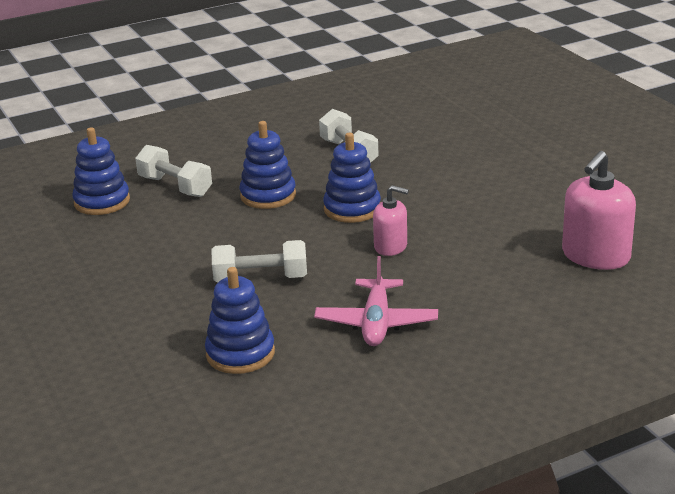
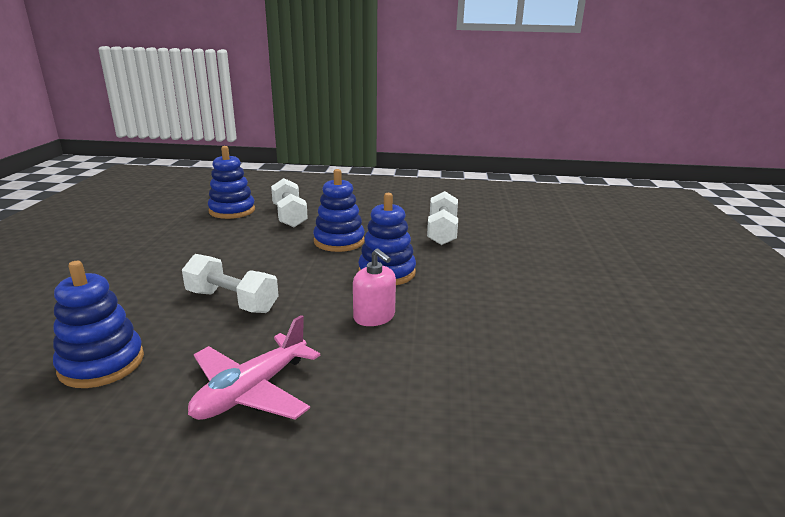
camera: 30 degrees right, 5 degrees down
pink soap dispenser [562,151,636,270] -> none

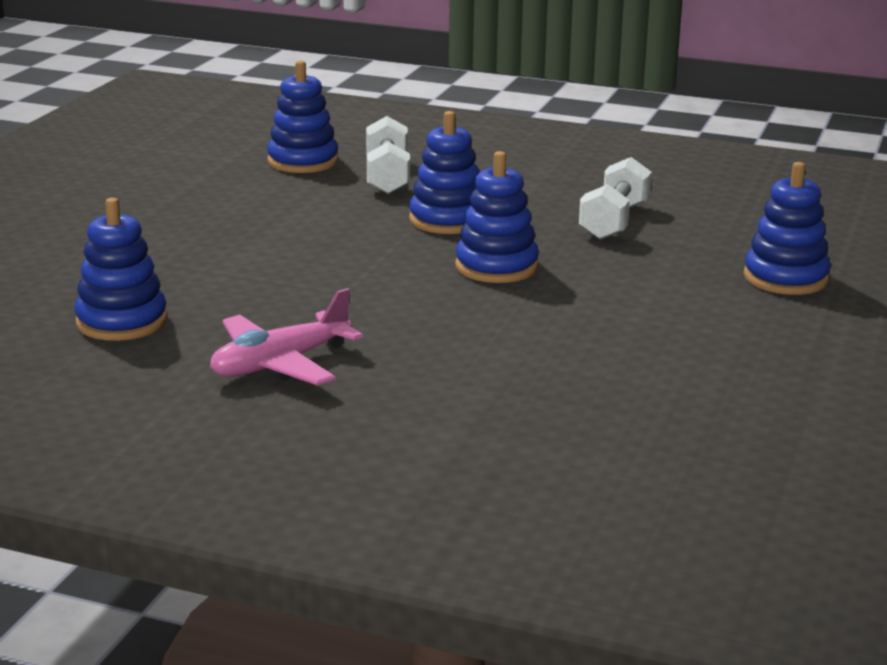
camera: 15 degrees right, 0 degrees up
white dumbbell [182,254,279,313] -> none
pink soap dispenser [353,248,396,326] -> none
none -> blue stacking toy [744,162,831,295]

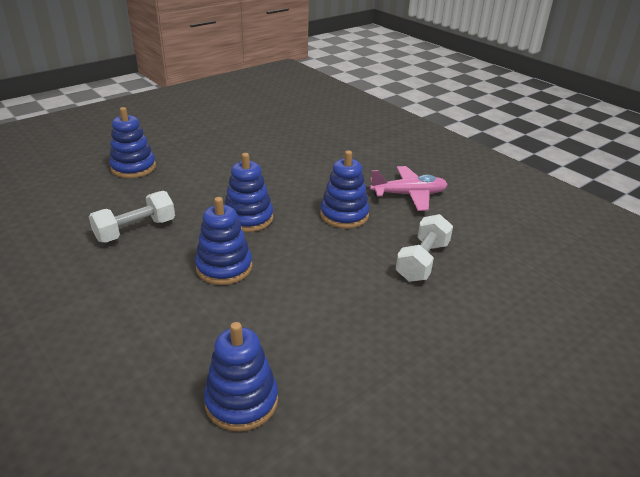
camera: 150 degrees left, 10 degrees up
blue stacking toy [74,198,168,341] -> blue stacking toy moved to [320,150,370,229]
white dumbbell [366,116,410,194] -> white dumbbell moved to [396,214,453,282]

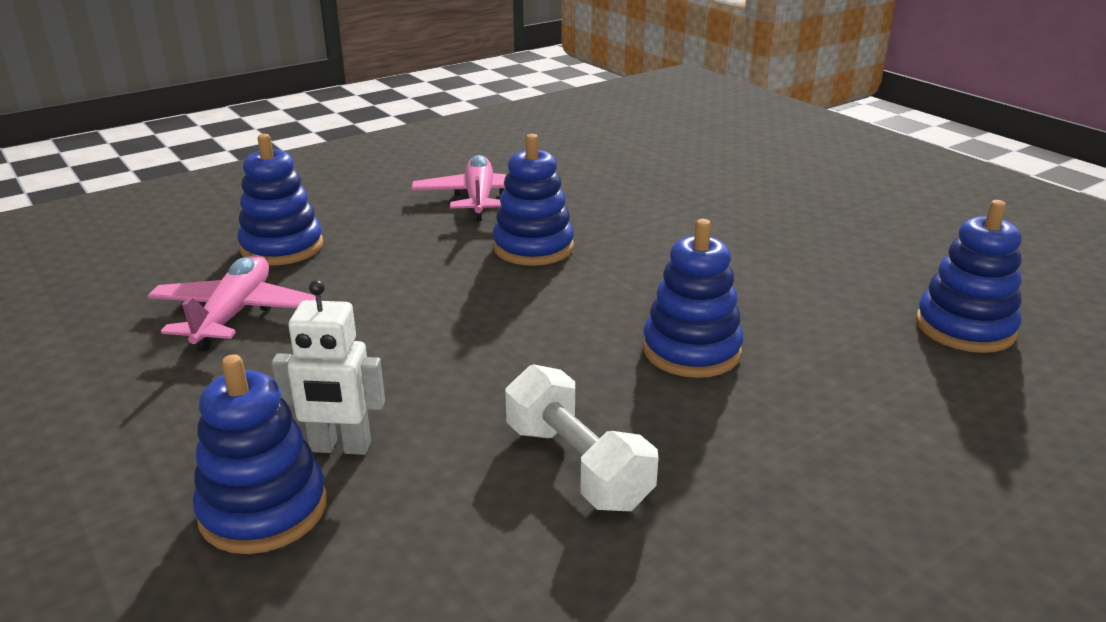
camera: 85 degrees left, 5 degrees down
blue stacking toy [225,153,273,232] -> blue stacking toy moved to [237,134,323,265]
white dumbbell [396,214,453,282] -> none
none -> pink plane [147,255,316,351]
none -> white robot [271,280,385,455]

